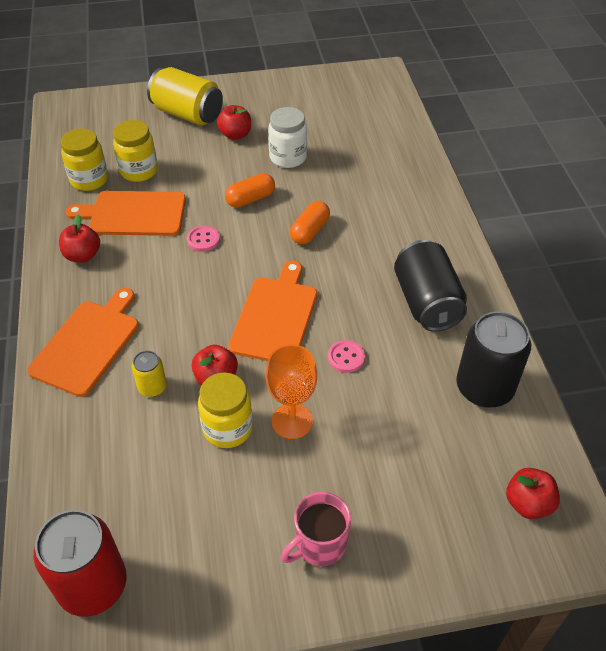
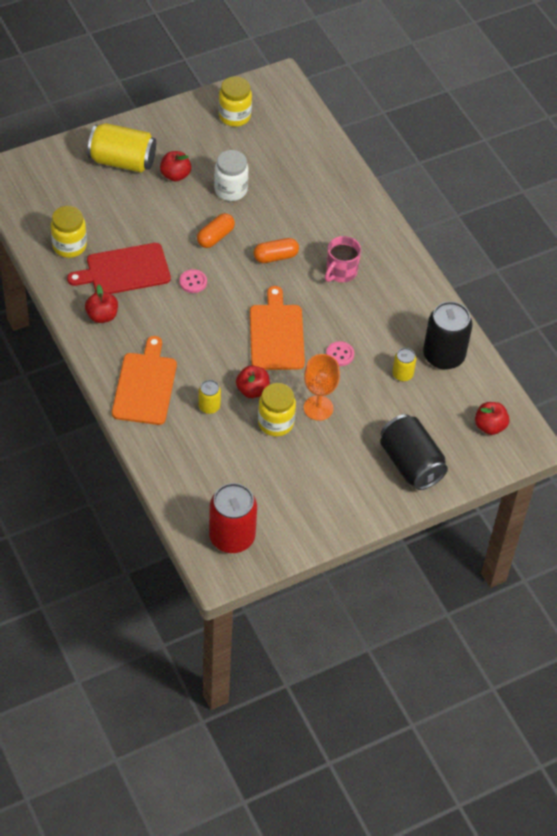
camera: 20 degrees left, 5 degrees up
orange cutting board [66,191,186,236] -> red cutting board [67,243,171,294]
yellow jar [113,120,158,182] -> yellow jar moved to [219,76,252,127]
pink mug [281,492,351,566] -> pink mug moved to [325,236,361,282]
orange capsule [290,201,330,245] -> orange capsule turned 60 degrees clockwise [253,238,299,263]
black can [394,240,467,332] -> black can moved to [380,414,448,490]
none -> yellow can [392,348,416,381]

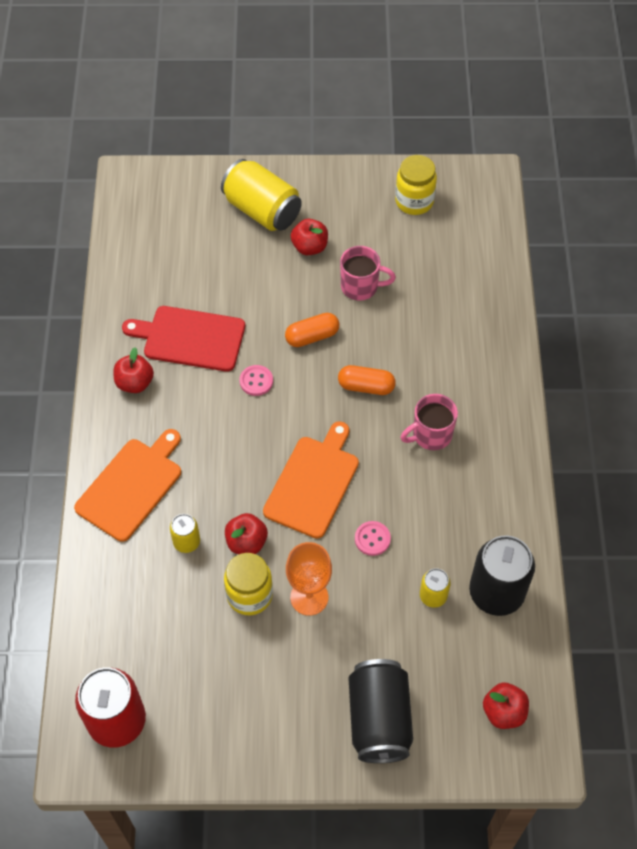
camera: 30 degrees right, 5 degrees up
yellow jar [51,206,87,258] -> none
white jar [214,150,249,201] -> pink mug [340,246,396,301]

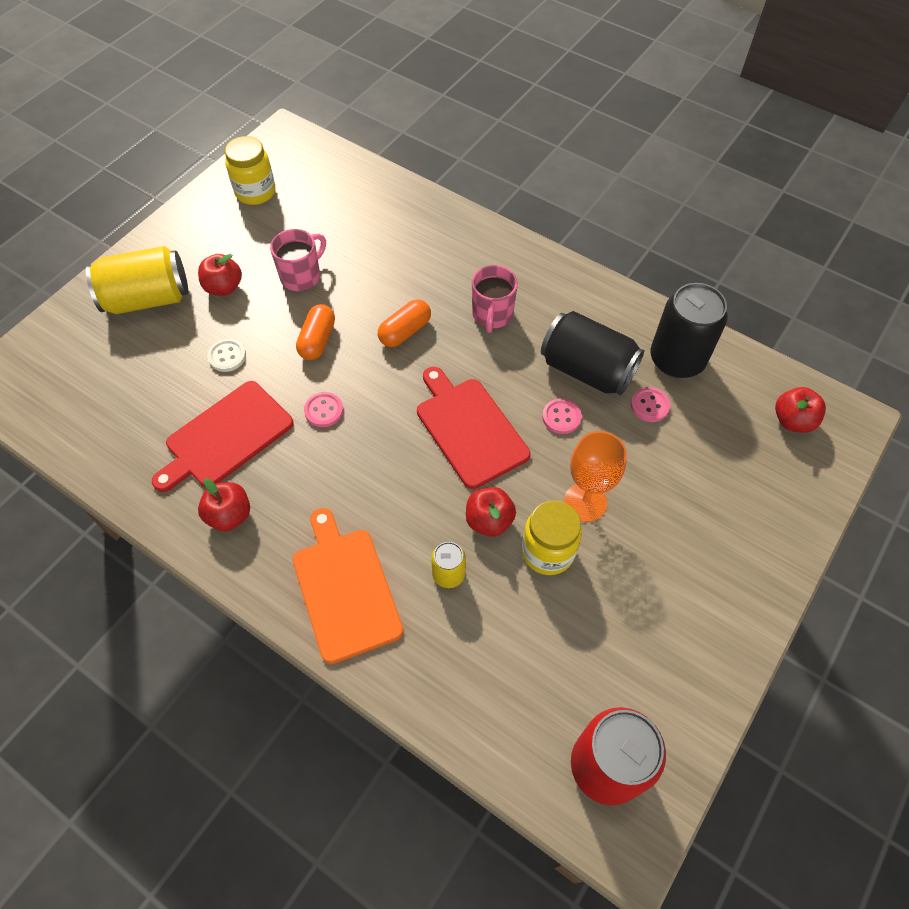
camera: 55 degrees left, 0 degrees up
orange cutting board [263,421,359,539] -> red cutting board [417,367,530,489]
black can [349,659,413,763] -> black can moved to [541,311,644,395]
yellow can [420,568,451,608] -> pink button [631,387,670,422]
none -> white button [207,339,246,372]

